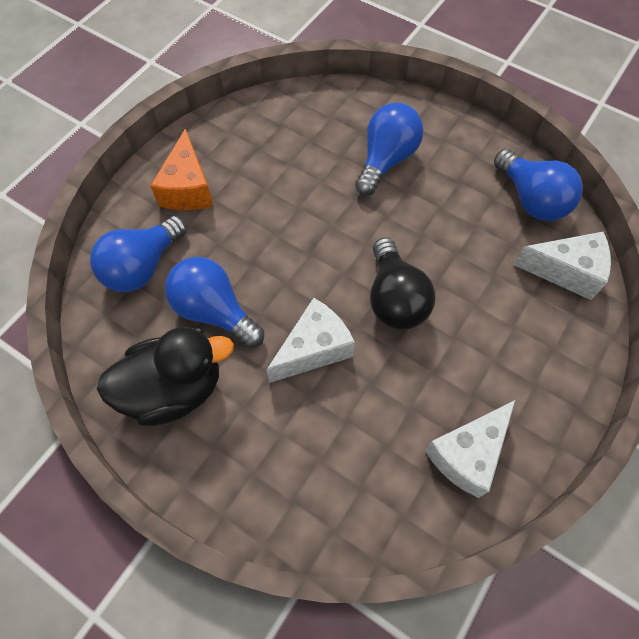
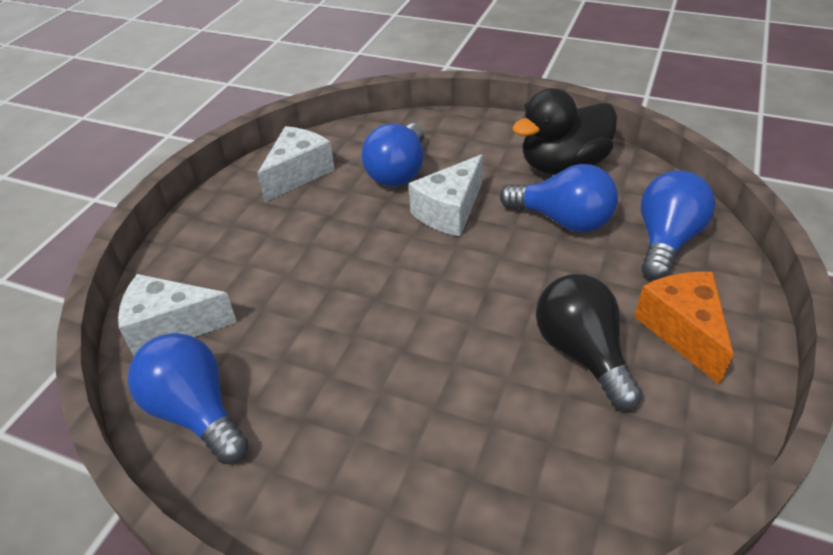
camera: 170 degrees right, 20 degrees down
blue light bulb [355,103,424,196] -> blue light bulb moved to [362,124,424,187]
black light bulb [370,237,435,329] -> black light bulb moved to [536,274,643,411]

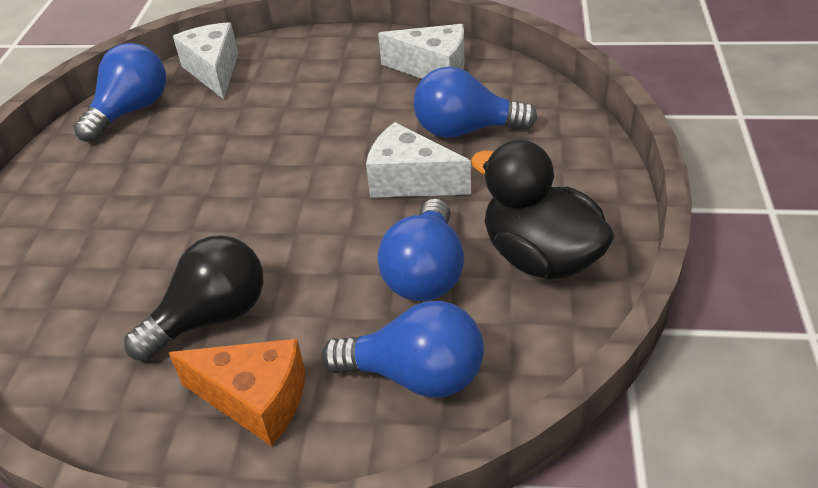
camera: 75 degrees right, 0 degrees up
orange cheese [634,272,734,385] -> orange cheese turned 45 degrees clockwise [169,339,305,446]

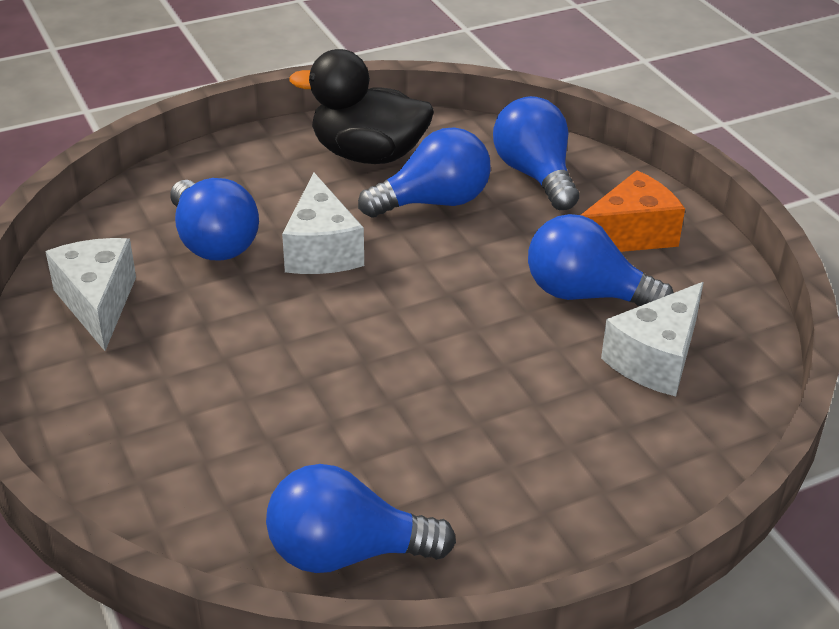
camera: 125 degrees left, 5 degrees down
black light bulb [124,235,263,361] -> blue light bulb [528,214,674,306]
orange cheese [169,339,305,446] -> orange cheese turned 75 degrees clockwise [581,170,685,252]
white cheese [173,22,238,99] -> white cheese moved to [601,282,704,397]
black duck [471,140,615,280] -> black duck turned 90 degrees clockwise [289,49,434,164]

